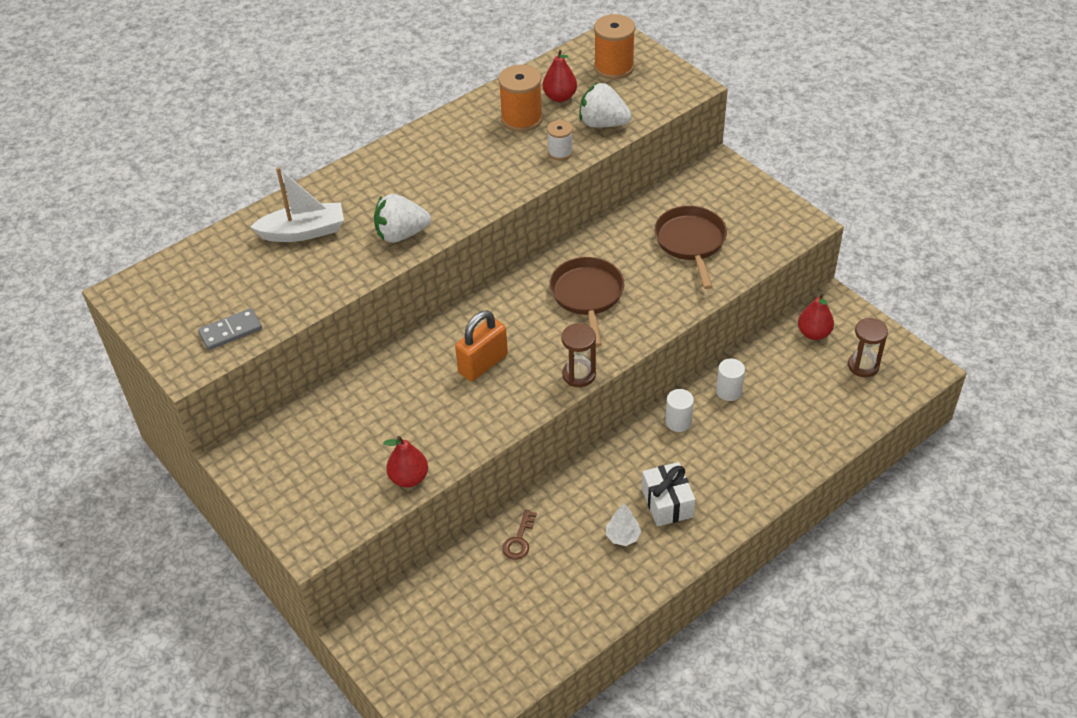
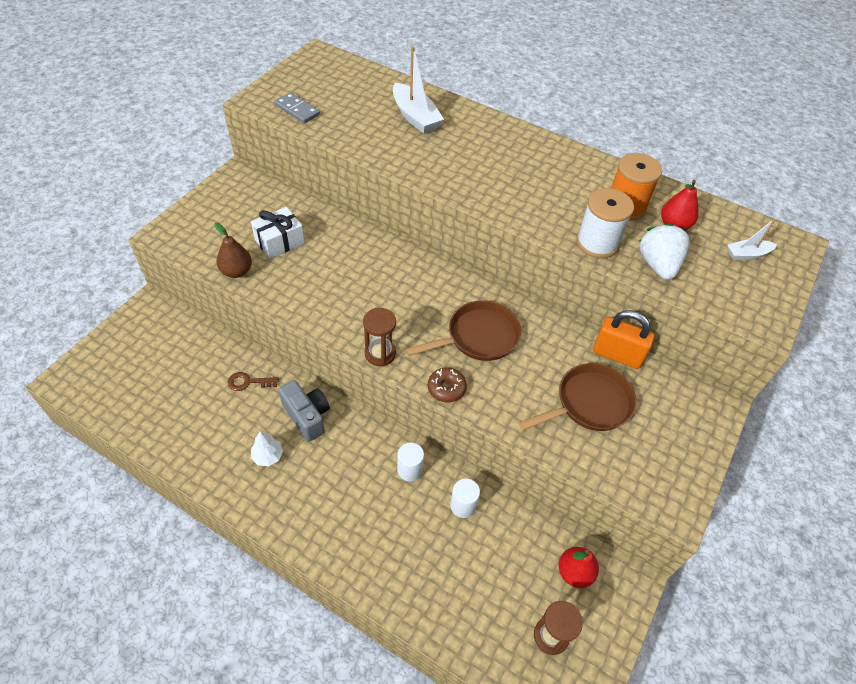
camera: 65 degrees right, 5 degrees up
white strawberry [374,194,431,243] -> none
red pear [383,436,428,487] -> brown pear [214,222,252,278]
orange padlock [455,310,508,381] -> orange padlock moved to [593,310,654,369]
white spool [547,120,573,160] -> white spool [576,188,634,258], size x1.71
orange spool [594,14,635,79] -> white boat [727,219,777,260]
white gift [642,462,696,527] -> white gift moved to [251,207,305,259]
none -> grey camera [278,380,330,442]
none -> brown donut [428,367,467,402]

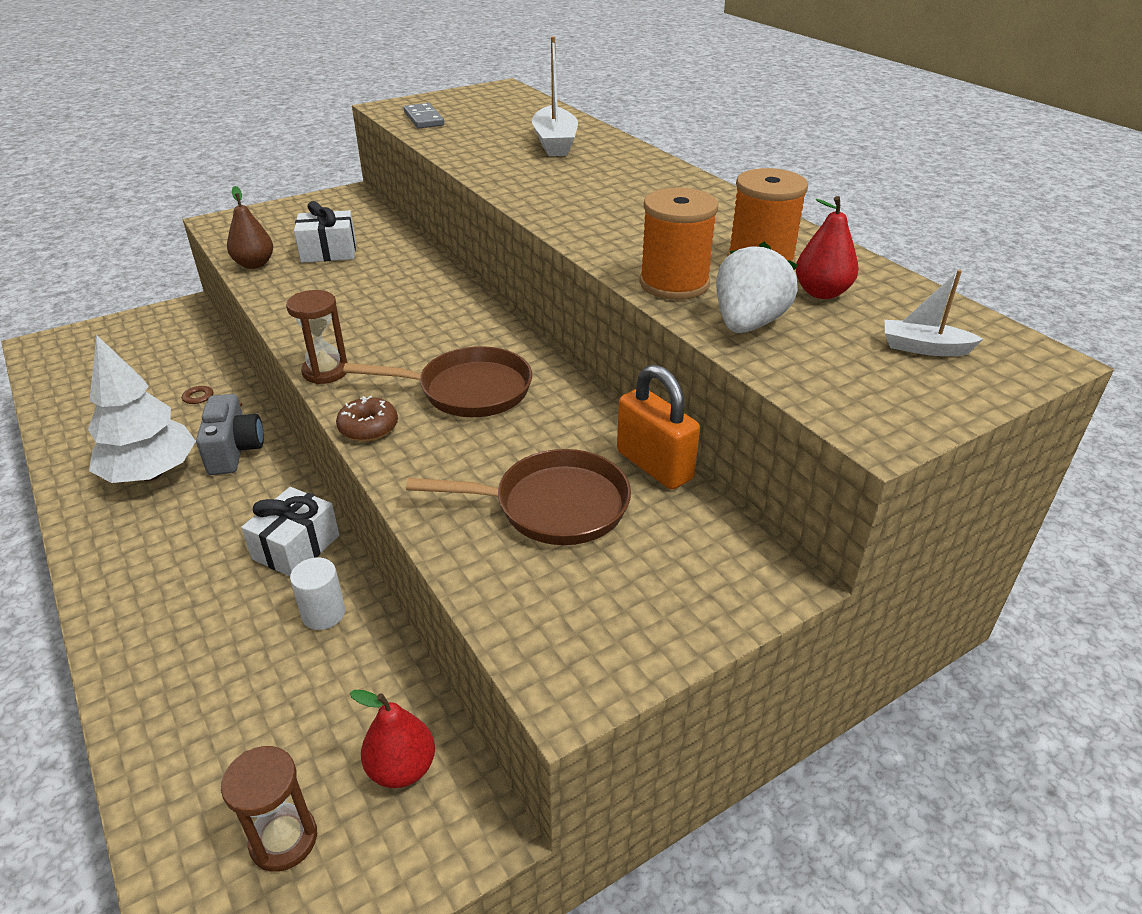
camera: 30 degrees right, 15 degrees down
white tree [251,431,283,466] -> white tree [88,335,196,483], size x2.18
white cylinder [397,442,424,481] -> white gift [241,487,339,576]
white spool [576,188,634,258] -> orange spool [639,188,718,300]

